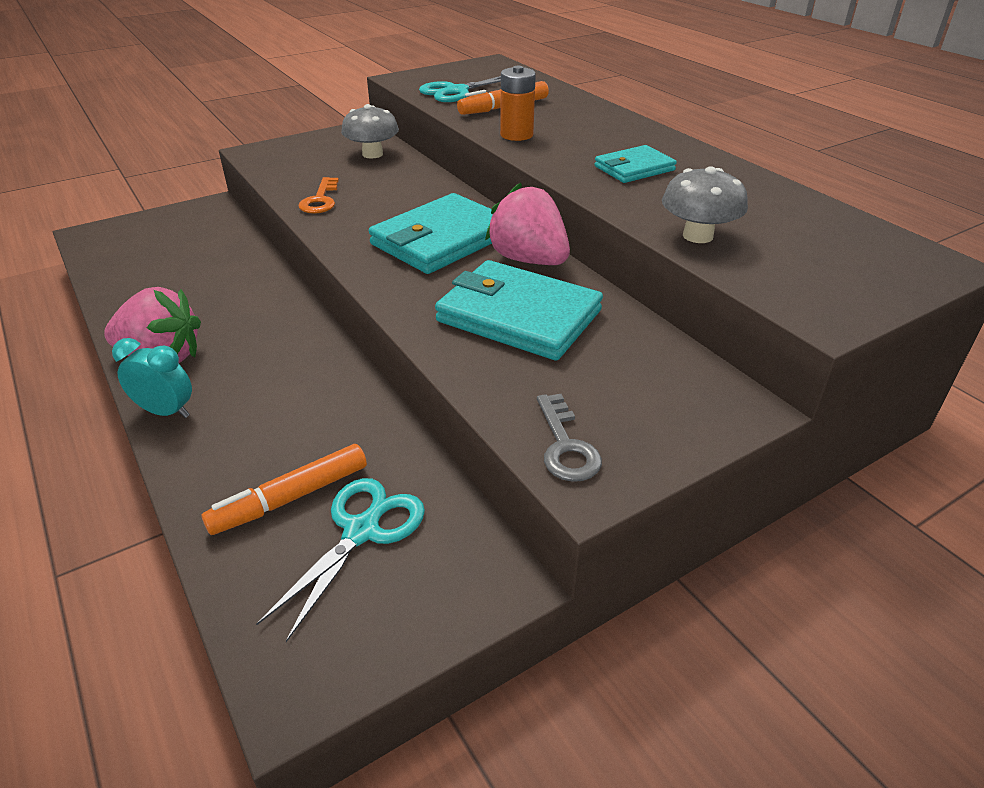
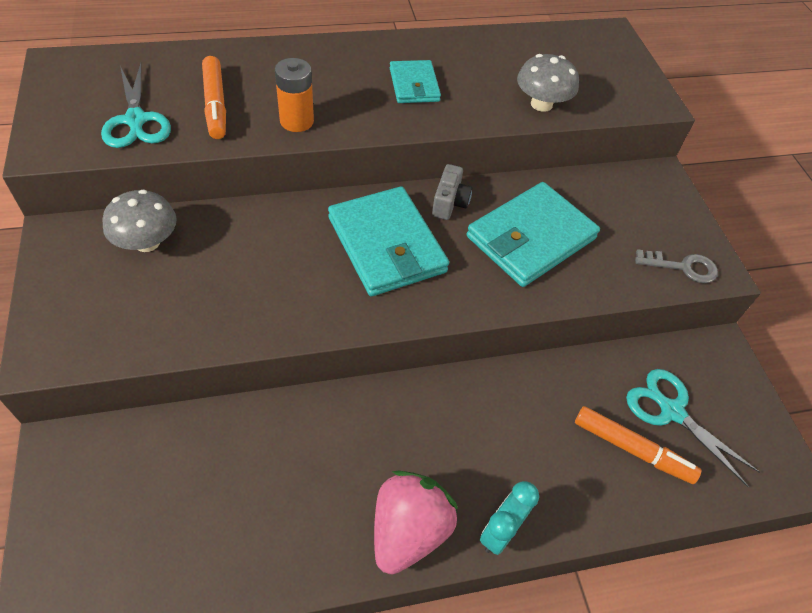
camera: 75 degrees left, 15 degrees up
orange marker [202,444,367,535] -> orange marker turned 45 degrees counterclockwise [575,406,701,484]
orange key [298,177,339,214] -> none
pink strawberry [485,183,570,265] -> grey camera [432,164,472,220]

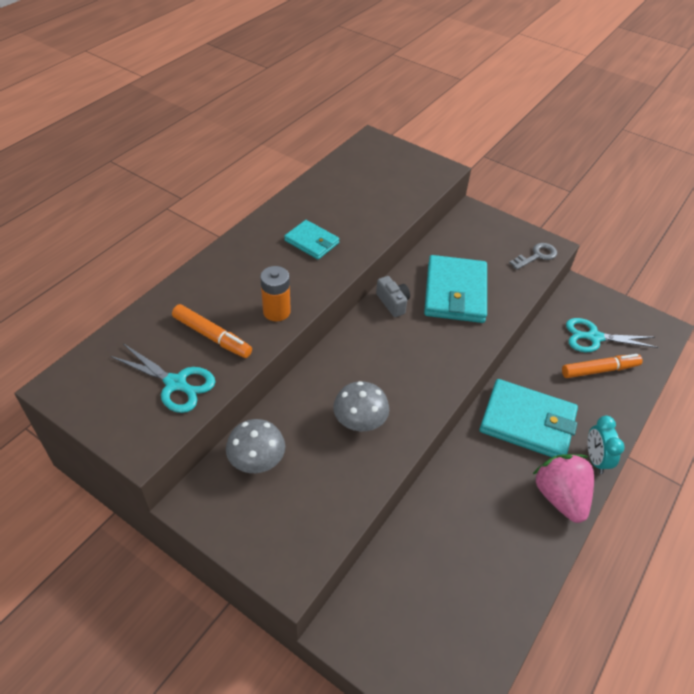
camera: 40 degrees left, 5 degrees down
turquoise wallet [328,186,449,296] -> turquoise wallet moved to [479,379,578,457]
grey mushroom [517,54,579,112] -> grey mushroom moved to [333,381,389,431]

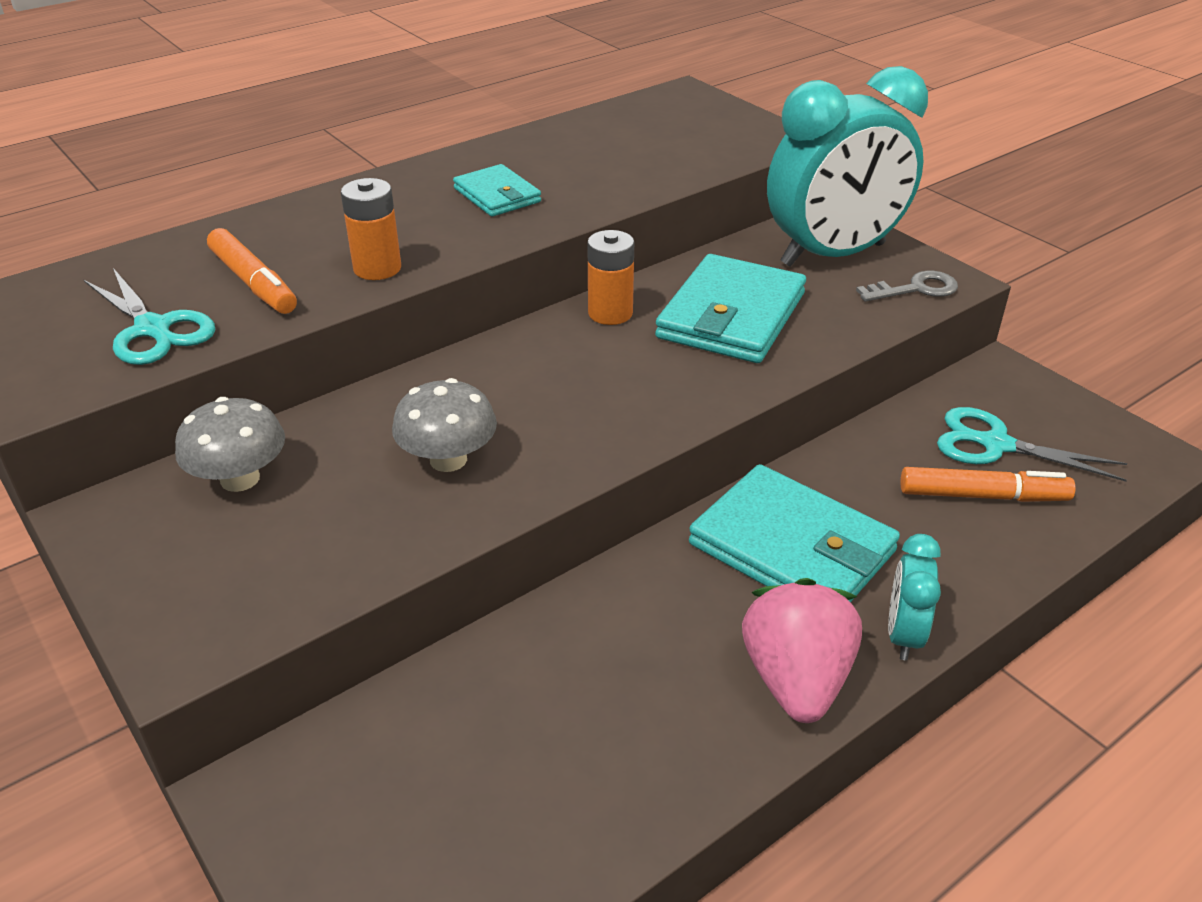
camera: 20 degrees right, 10 degrees down
grey camera [376,276,410,317] -> orange battery [587,230,634,325]
none -> turquoise clock [767,66,928,267]

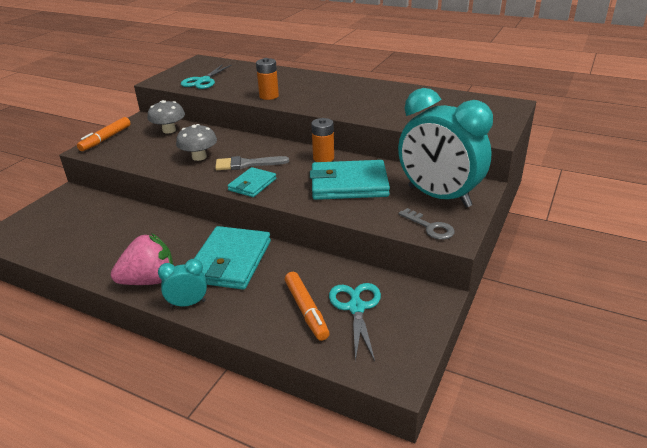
camera: 65 degrees right, 5 degrees down
orange marker [207,228,297,314] -> orange marker moved to [77,117,131,151]
turquoise wallet [453,164,541,217] -> turquoise wallet moved to [228,167,276,197]
none -> grey brush [215,156,289,170]

